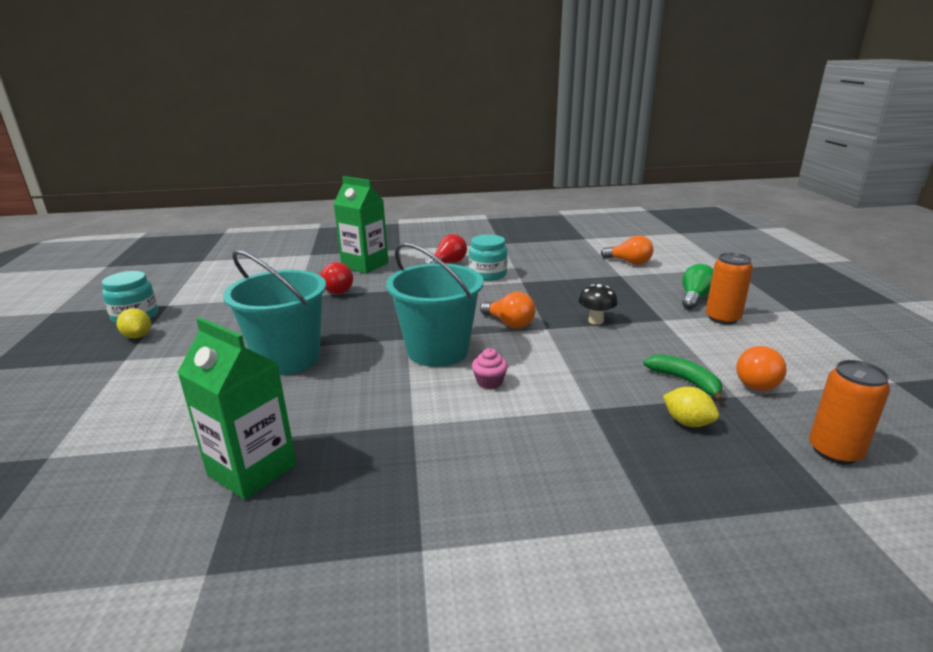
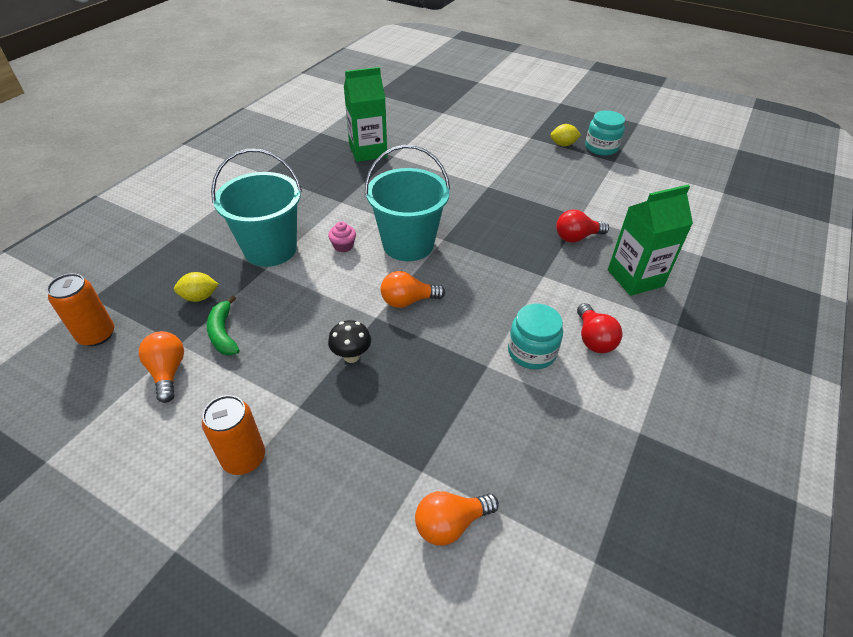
camera: 125 degrees right, 20 degrees up
turquoise bucket [223,250,326,375] -> turquoise bucket moved to [211,149,302,267]
green banana [643,354,724,402] -> green banana turned 75 degrees clockwise [207,295,240,355]
green light bulb [682,264,713,309] -> none

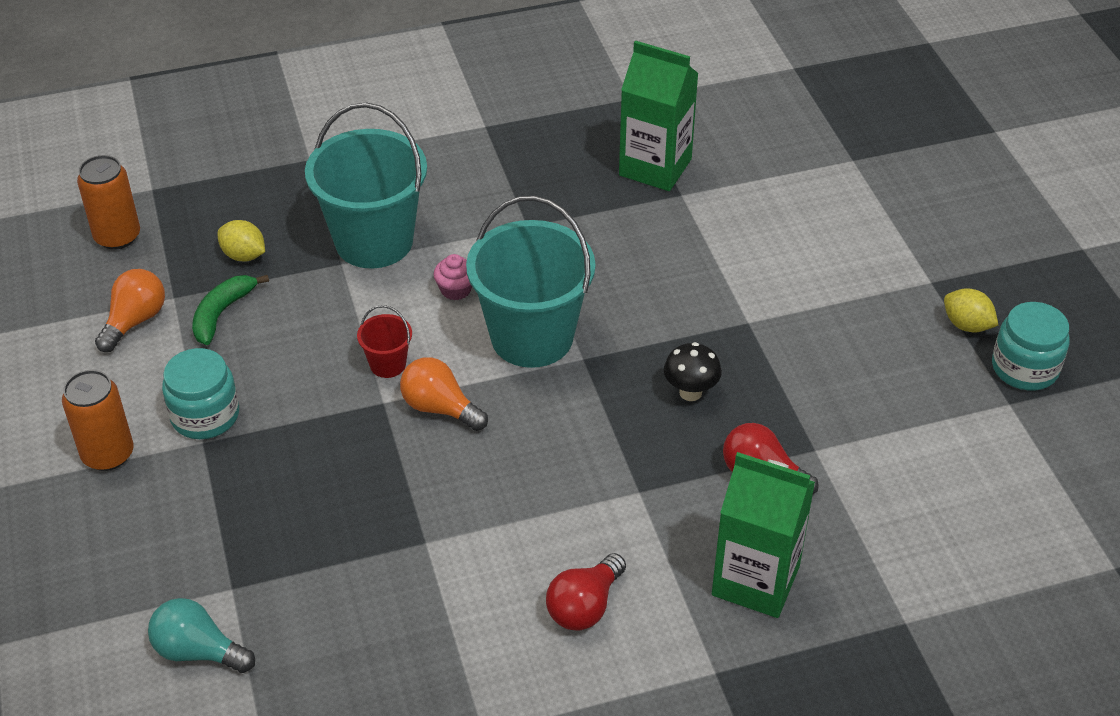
camera: 45 degrees right, 0 degrees up
black mushroom [328,320,371,363] -> black mushroom moved to [664,342,722,401]
orange light bulb [415,491,499,546] -> turquoise light bulb [148,598,255,673]
turquoise jar [508,304,563,369] -> turquoise jar moved to [162,348,239,439]
none -> red bucket [357,305,412,378]

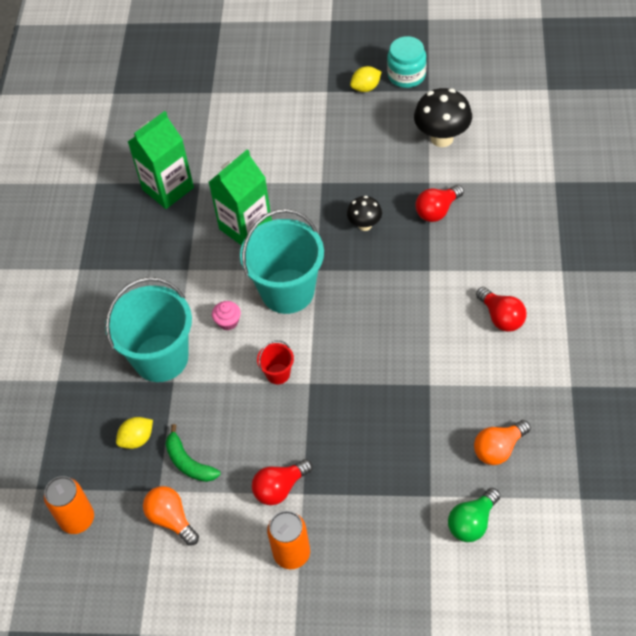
camera: 65 degrees left, 10 degrees up
turquoise light bulb [148,598,255,673] -> green light bulb [448,488,500,542]
turquoise jar [162,348,239,439] -> red light bulb [252,459,313,505]
orange light bulb [400,357,488,431] -> orange light bulb moved to [474,420,531,465]
green carton [712,452,815,618] -> green carton moved to [209,149,272,246]
none -> black mushroom [414,88,472,147]

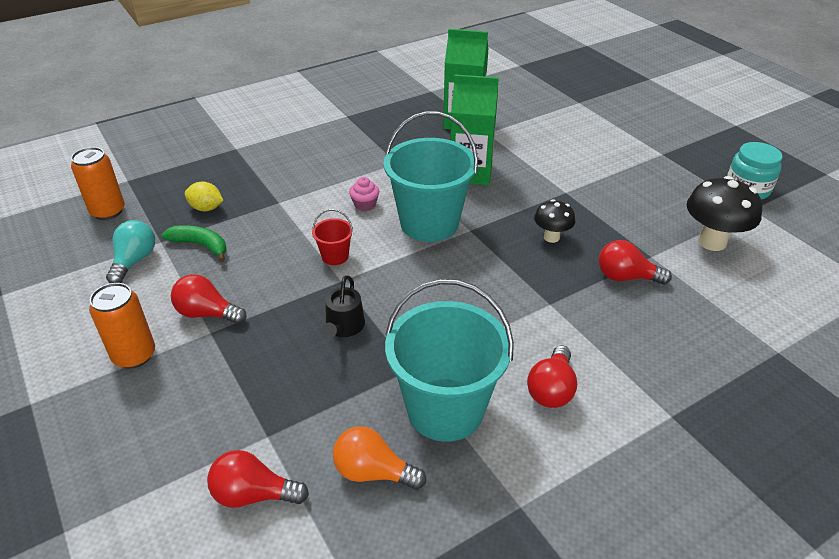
camera: 50 degrees right, 15 degrees down
turquoise bucket [105,277,192,382] -> turquoise bucket moved to [385,279,514,442]
orange light bulb [143,486,199,546] -> turquoise light bulb [106,220,155,283]
green banana [165,424,220,482] -> green banana turned 105 degrees clockwise [162,225,227,262]
yellow lemon [350,66,381,92] -> none
green light bulb [448,488,500,542] -> red light bulb [207,450,309,508]
none -> black watering can [321,275,365,338]

